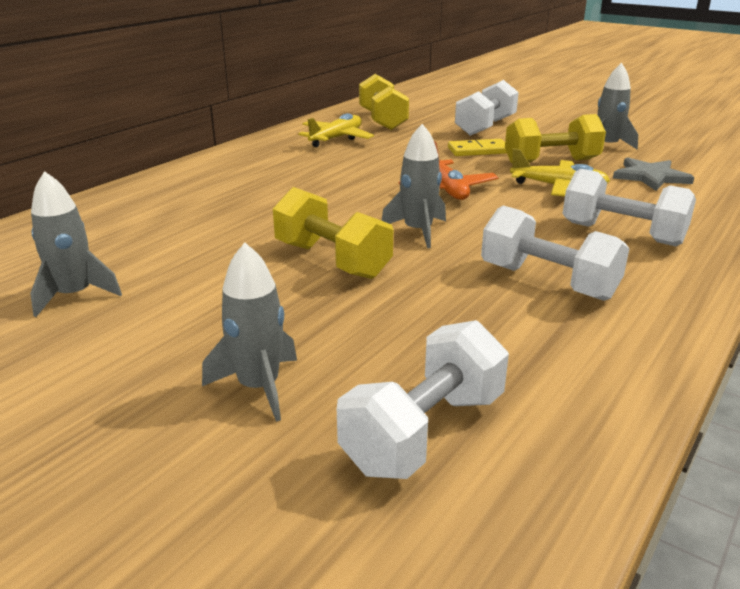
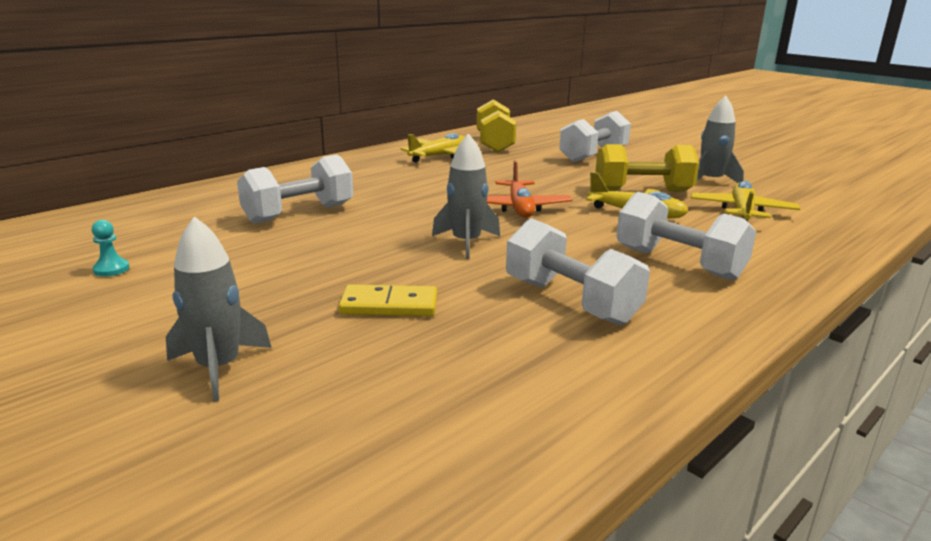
camera: 10 degrees right, 5 degrees down
grey rocket [30,171,122,317] -> turquoise pawn [92,220,129,277]
yellow dumbbell [273,187,393,279] -> none
white dumbbell [337,320,509,479] -> white dumbbell moved to [237,154,353,224]
yellow domino [448,139,507,156] -> yellow domino moved to [339,284,437,316]
grey star [613,157,694,191] -> yellow plane [691,181,800,222]

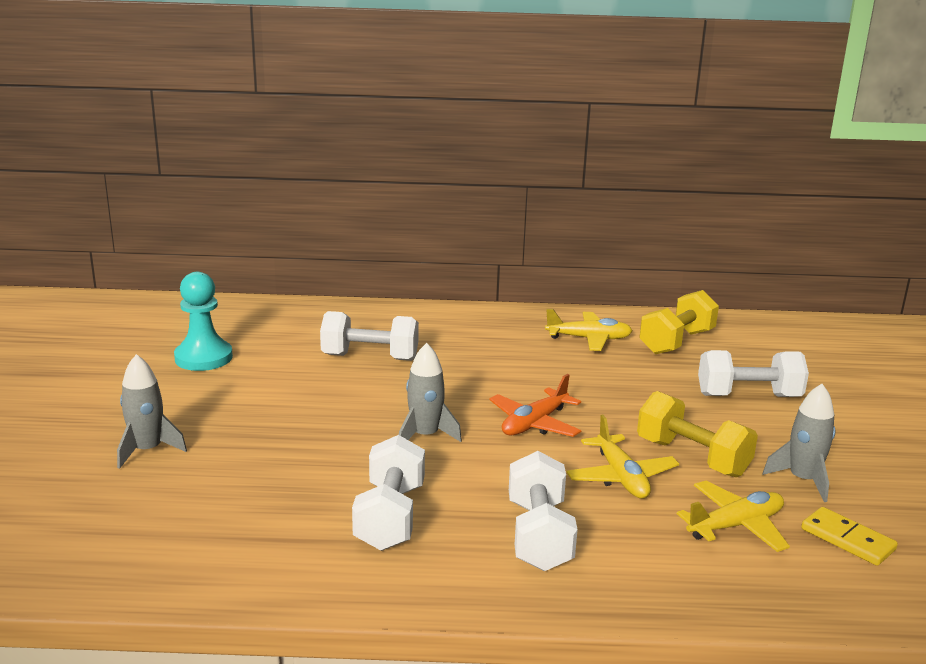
camera: 45 degrees right, 0 degrees up
turquoise pawn [92,220,129,277] -> turquoise pawn [174,272,233,371], size x2.38
yellow domino [339,284,437,316] -> yellow domino moved to [801,507,898,566]

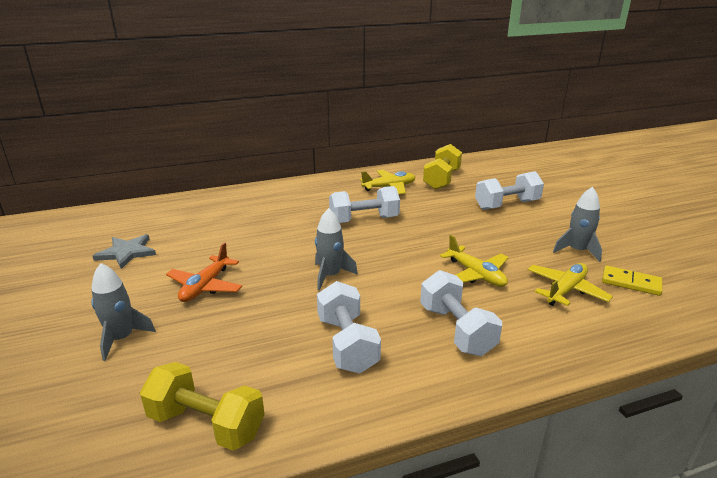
camera: 20 degrees left, 5 degrees up
turquoise pawn [174,272,233,371] -> grey star [93,234,156,269]
white dumbbell [320,311,419,361] -> white dumbbell moved to [329,186,400,223]
orange plane [489,374,581,437] -> orange plane moved to [166,242,242,302]
yellow dumbbell [637,391,758,477] -> yellow dumbbell moved to [140,362,265,451]

